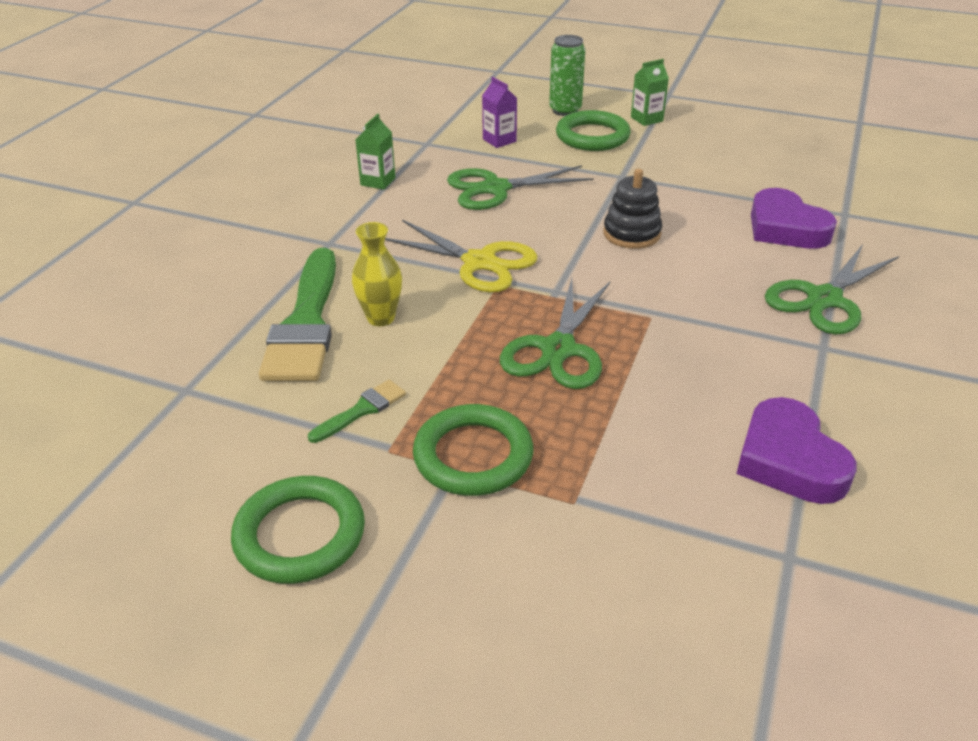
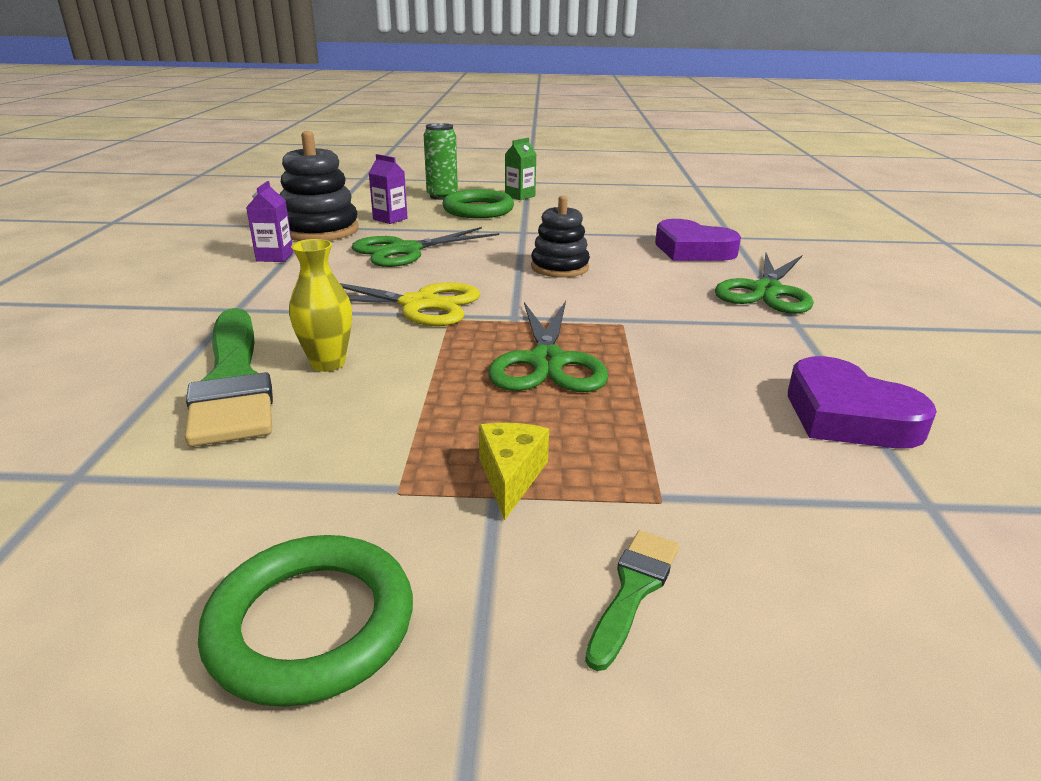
camera: 20 degrees left, 10 degrees down
green brush [308,380,406,443] -> green brush moved to [585,530,679,671]
green carton [355,114,395,190] -> purple carton [246,181,293,262]
green ring [413,404,534,496] -> yellow cheese [479,423,549,520]
none -> black stacking toy [280,131,359,241]

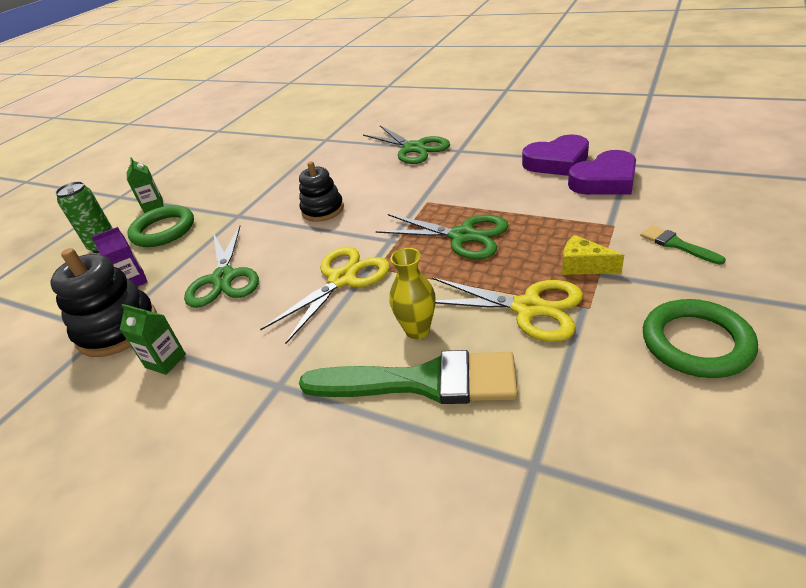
camera: 60 degrees left, 10 degrees up
purple carton [246,181,293,262] -> green carton [120,304,186,375]
purple heart [655,219,741,261] -> purple heart moved to [568,150,636,195]
none -> yellow scissors [432,277,583,342]

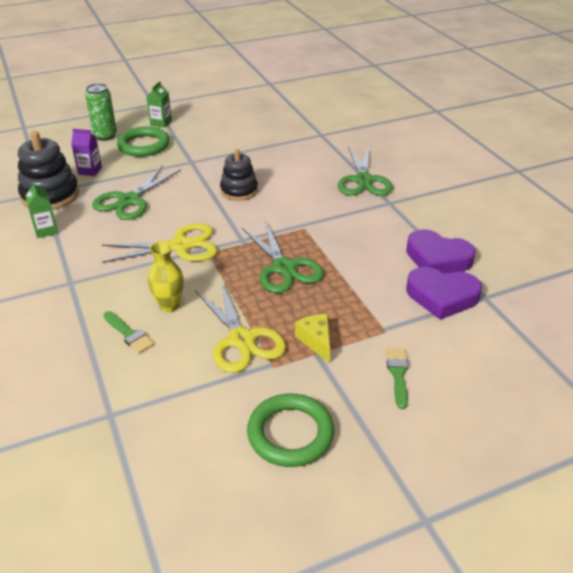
camera: 35 degrees right, 0 degrees up
green brush [299,350,518,404] -> green brush [103,311,154,353], size x0.45

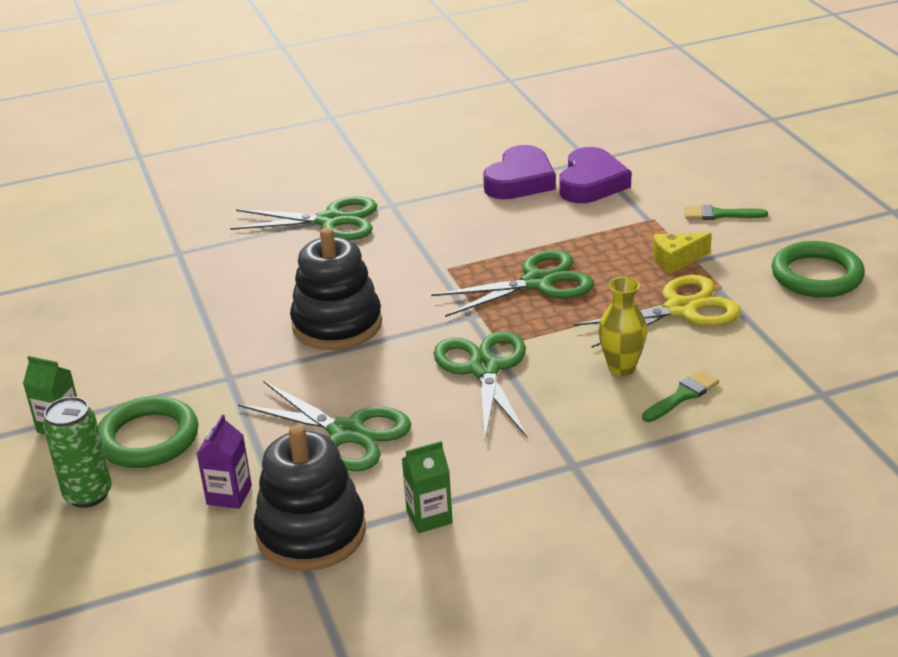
camera: 85 degrees left, 5 degrees down
yellow scissors [102,223,218,263] -> green scissors [434,331,527,440]
black stacking toy [220,149,258,201] -> black stacking toy [290,227,382,350], size x1.50

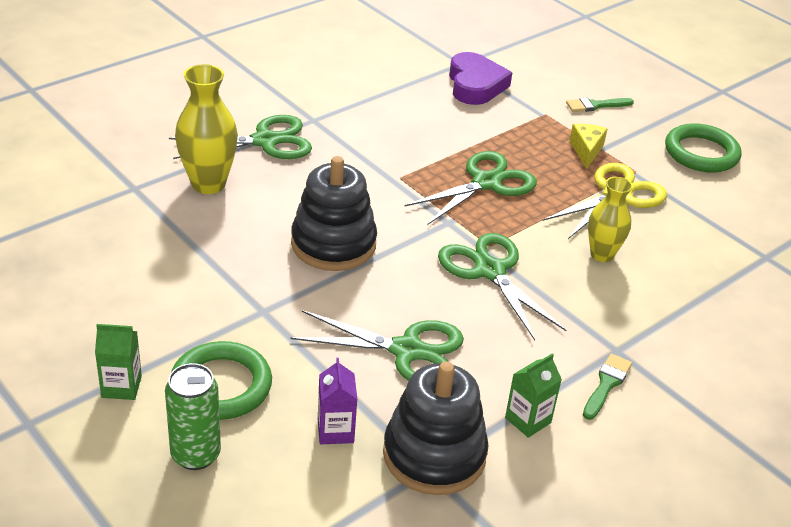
camera: 25 degrees left, 5 degrees up
purple heart [483,145,556,199] -> none
green brush [642,370,719,422] -> green brush moved to [583,354,632,420]
yellow cheese [653,233,712,274] -> yellow cheese turned 135 degrees clockwise [569,124,607,169]
none -> yellow vase [175,64,238,194]

